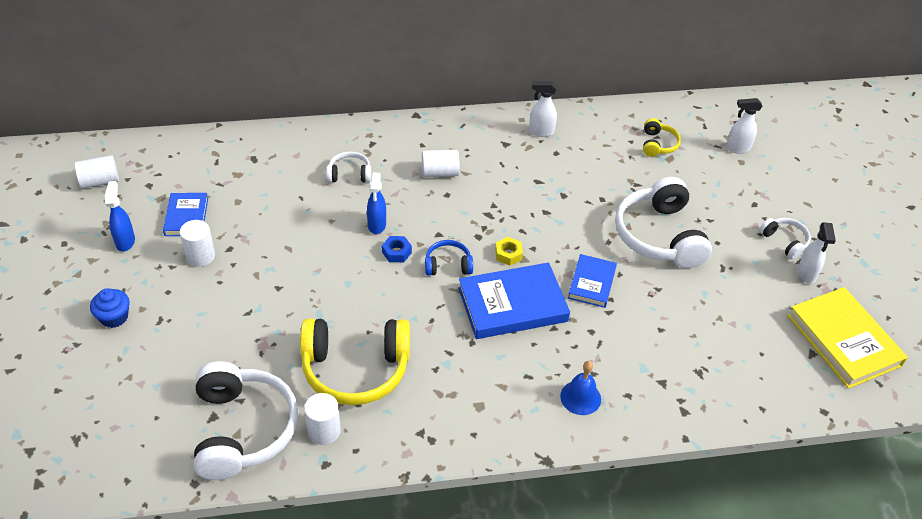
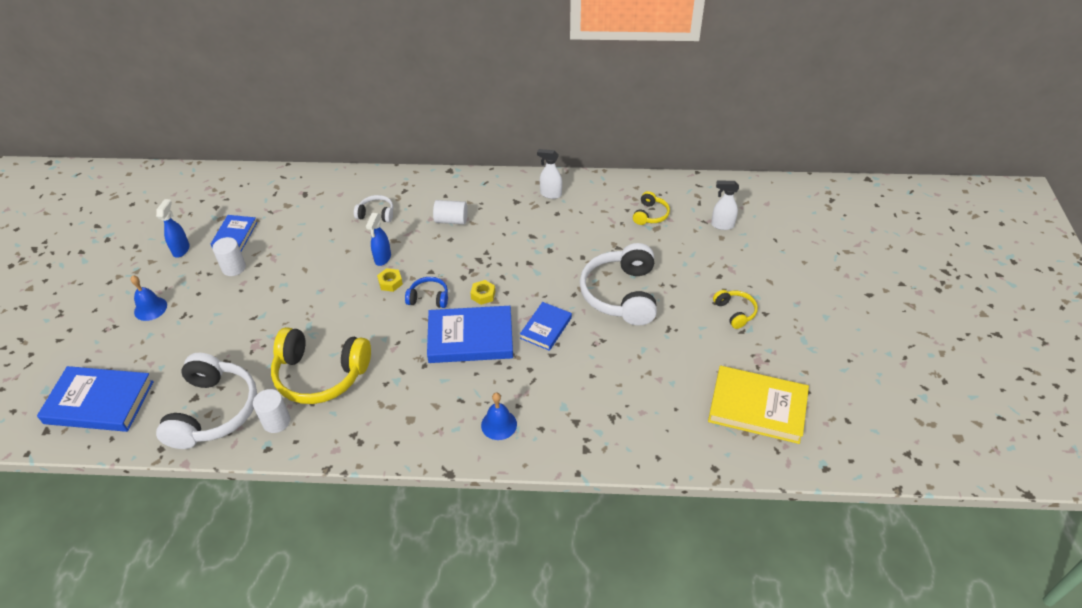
camera: 15 degrees right, 0 degrees up
white cylinder [74,155,119,189] -> none
blue cupcake [90,288,130,328] -> blue bell [131,275,167,321]
blue nut [382,236,412,262] -> yellow nut [377,268,403,292]
white headphones [759,218,811,259] -> yellow headphones [713,290,758,329]
yellow book [787,287,908,389] -> yellow book turned 60 degrees counterclockwise [708,366,809,444]
white spray bottle [798,222,836,284] -> none
none -> blue book [37,366,154,432]

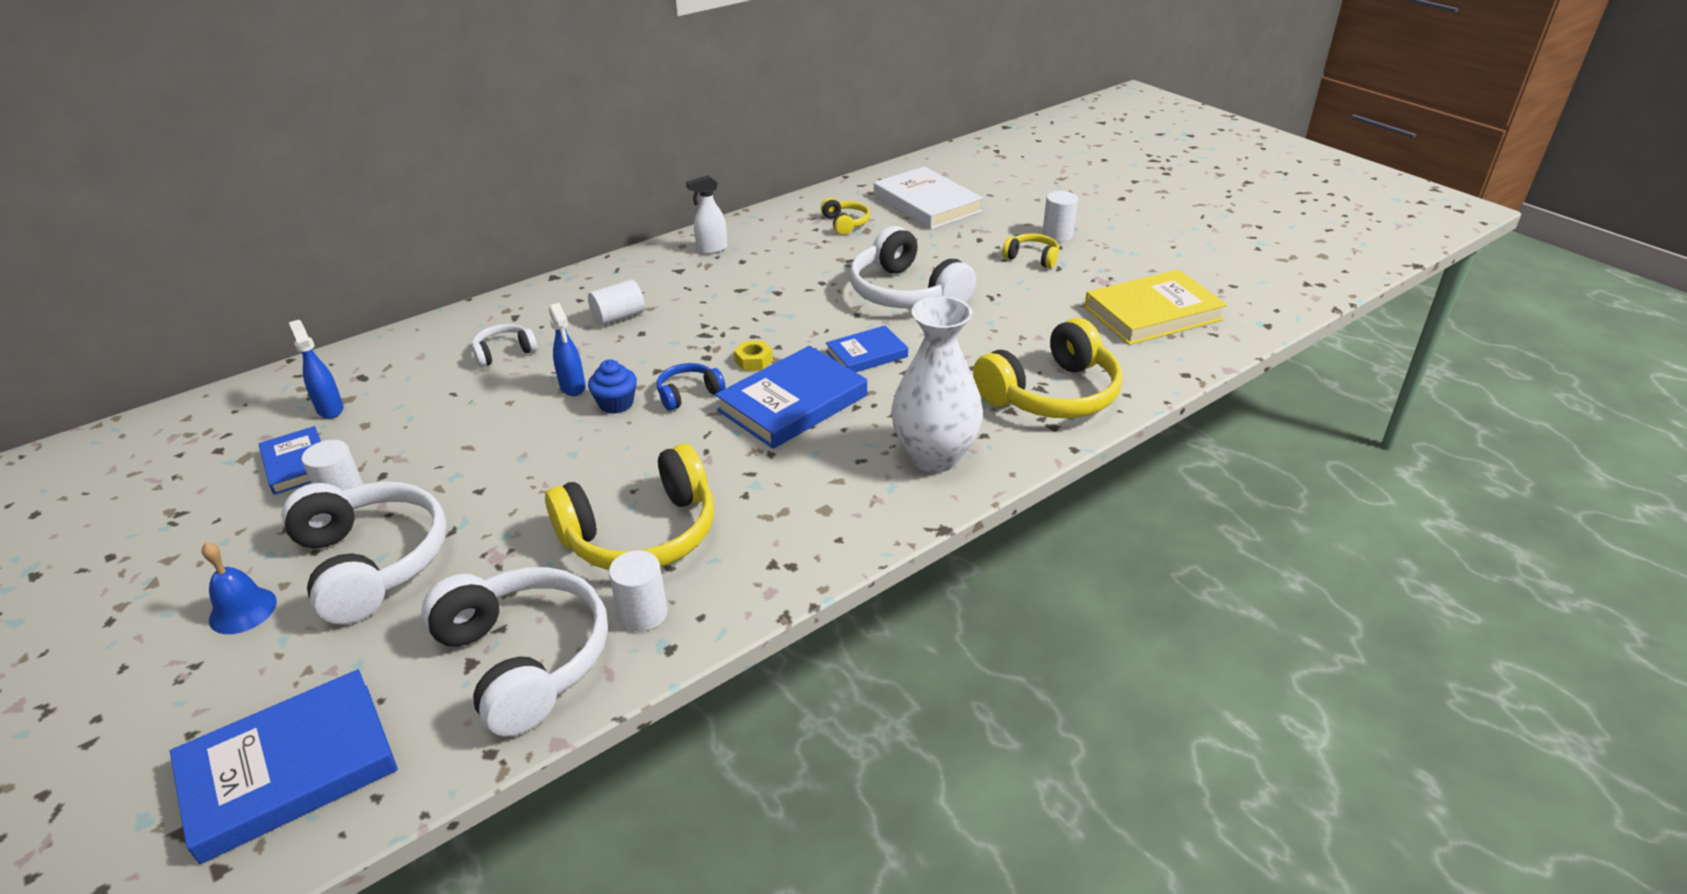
camera: 40 degrees left, 10 degrees down
blue spray bottle [156,199,190,257] -> blue spray bottle moved to [289,320,343,419]
yellow nut [377,268,403,292] -> blue cupcake [588,359,637,414]
blue bell [481,393,517,440] -> white vase [891,296,983,473]
blue book [520,302,572,351] -> blue book turned 75 degrees clockwise [826,325,908,372]
white spray bottle [711,181,739,230] -> white book [874,166,983,230]
none -> white headphones [281,481,447,624]
none -> yellow headphones [973,318,1123,418]
none -> white cylinder [1042,191,1078,242]

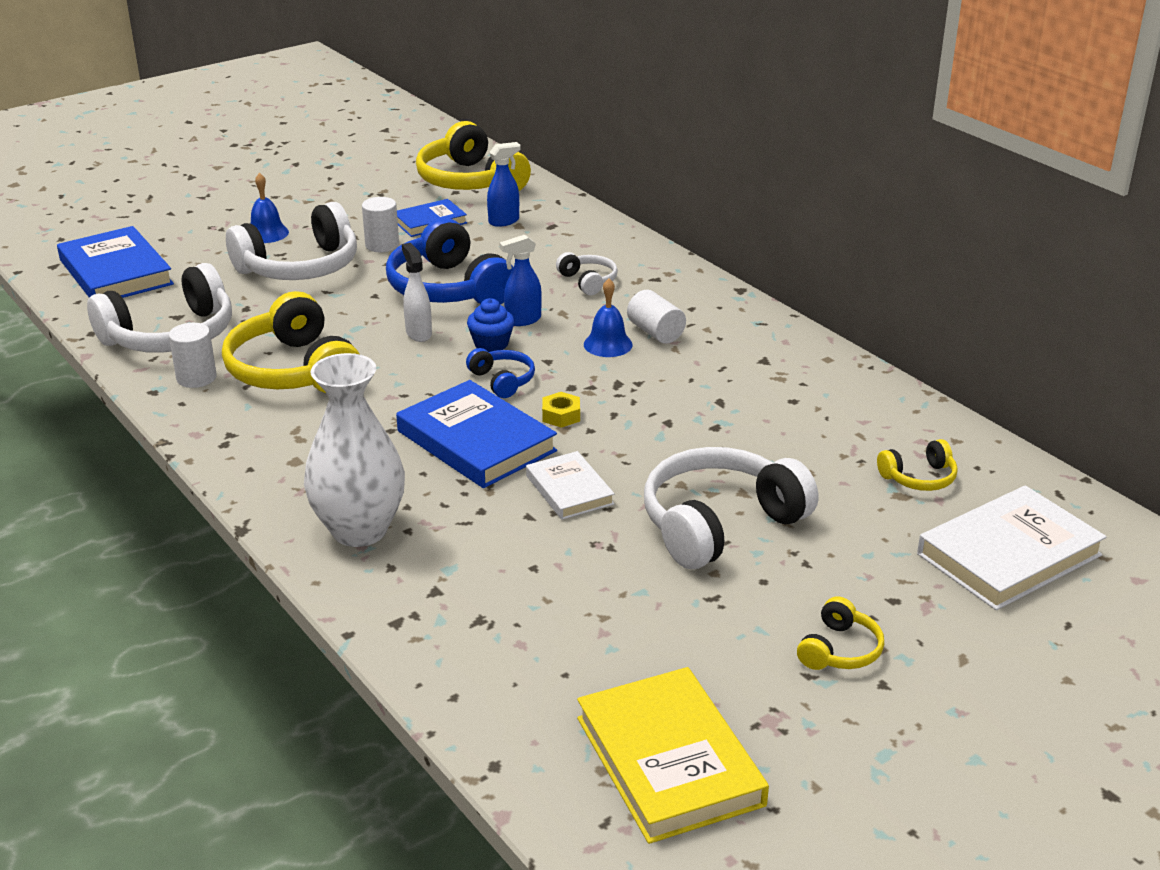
camera: 90 degrees right, 5 degrees down
white spray bottle [686,175,727,254] -> white spray bottle moved to [402,243,432,342]
blue book [826,325,908,372] -> white book [526,451,615,520]
yellow headphones [973,318,1123,418] -> yellow headphones moved to [416,121,531,191]
white cylinder [1042,191,1078,242] -> none
none -> blue headphones [386,218,513,304]
none -> blue bell [584,278,633,357]

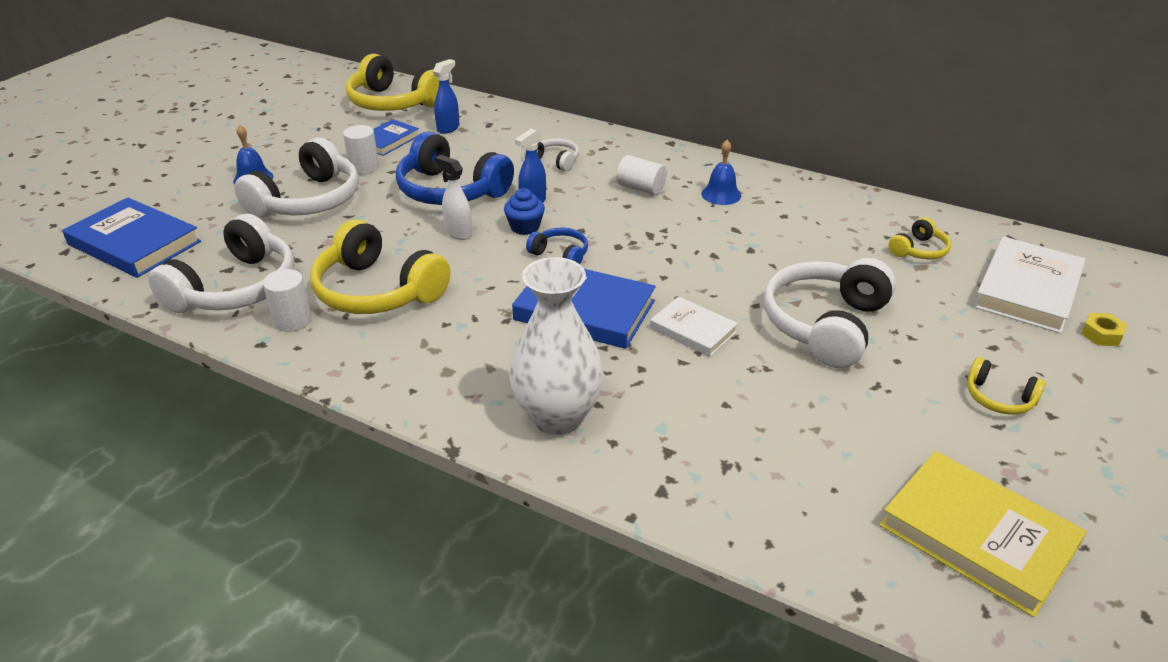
camera: 25 degrees left, 5 degrees up
yellow nut [542,392,580,428] -> yellow nut moved to [1081,313,1127,346]
blue bell [584,278,633,357] -> blue bell moved to [701,140,741,205]
yellow headphones [797,596,884,670] -> yellow headphones turned 120 degrees clockwise [967,357,1046,415]

